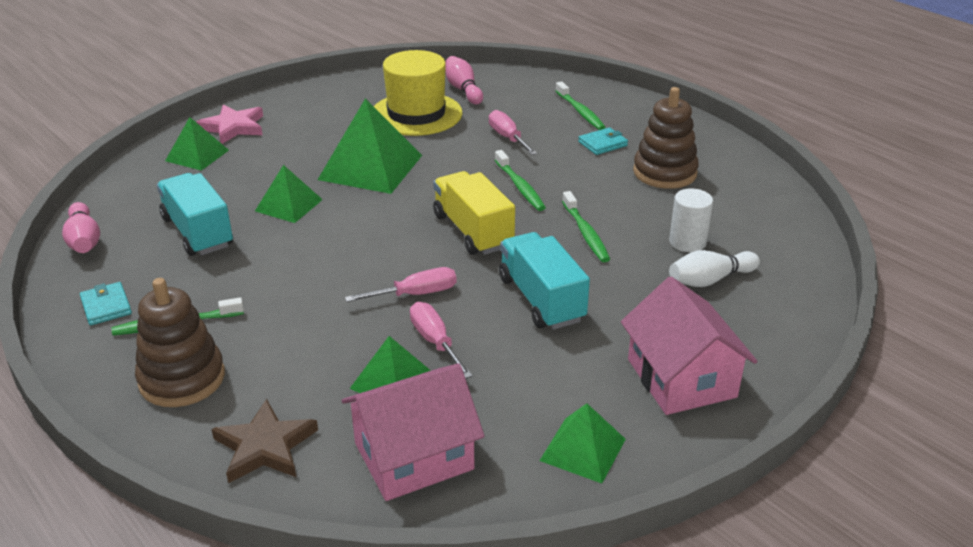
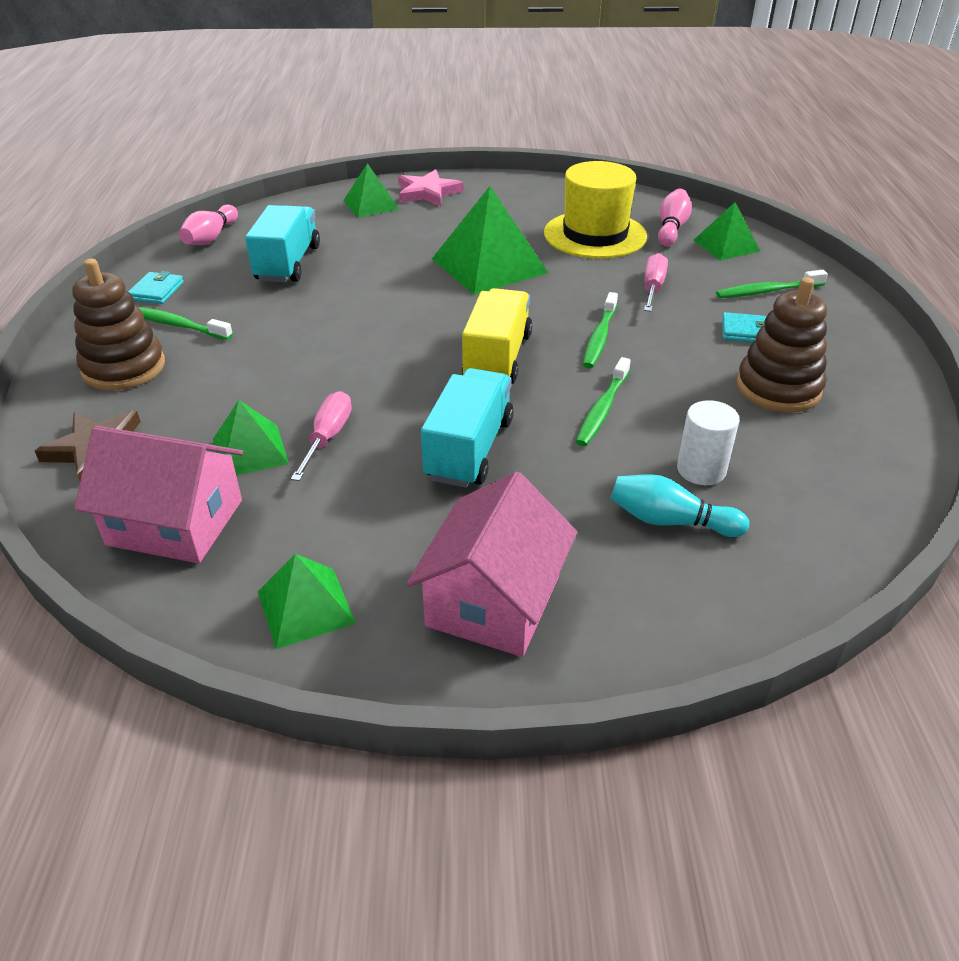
camera: 40 degrees right, 5 degrees up
green pyramid [255,165,323,223] -> green pyramid moved to [693,202,761,260]
pink screwdriver [345,267,457,302] -> none
green toothbrush [556,81,606,130] -> green toothbrush turned 60 degrees clockwise [716,270,828,298]
white bowling pin [669,250,760,287] -> turquoise bowling pin [611,474,749,537]

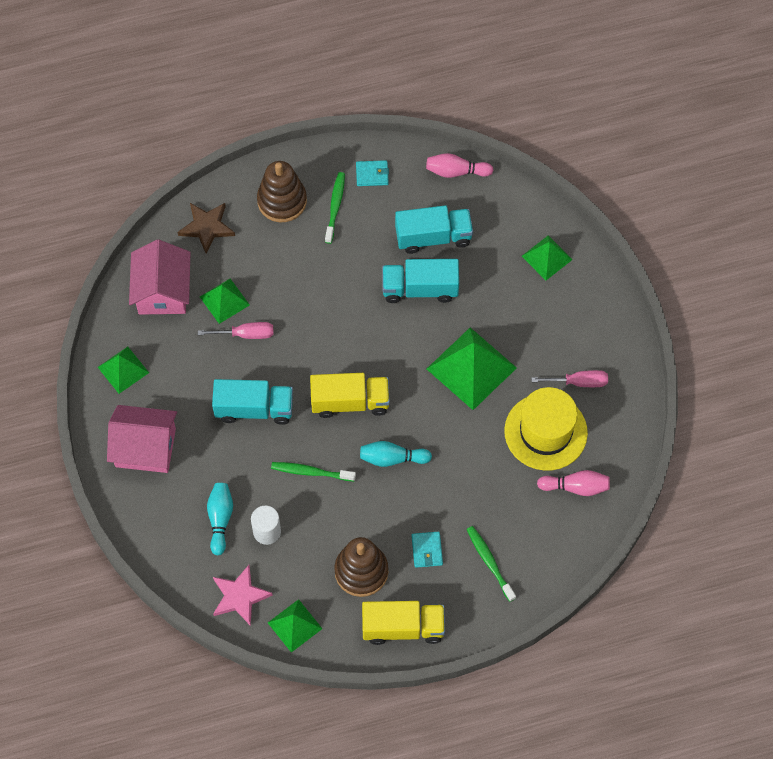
camera: 75 degrees right, 25 degrees up
pink star [398,169,463,207] -> pink star moved to [213,565,273,626]
green toothbrush [583,292,618,368] -> turquoise bowling pin [360,441,432,467]
pink screwdriver [644,253,668,312] -> pink screwdriver moved to [531,370,608,387]
green pyramid [693,202,761,260] -> green pyramid moved to [268,599,322,653]
none -> yellow truck [362,601,445,645]
none -> turquoise truck [382,259,459,303]

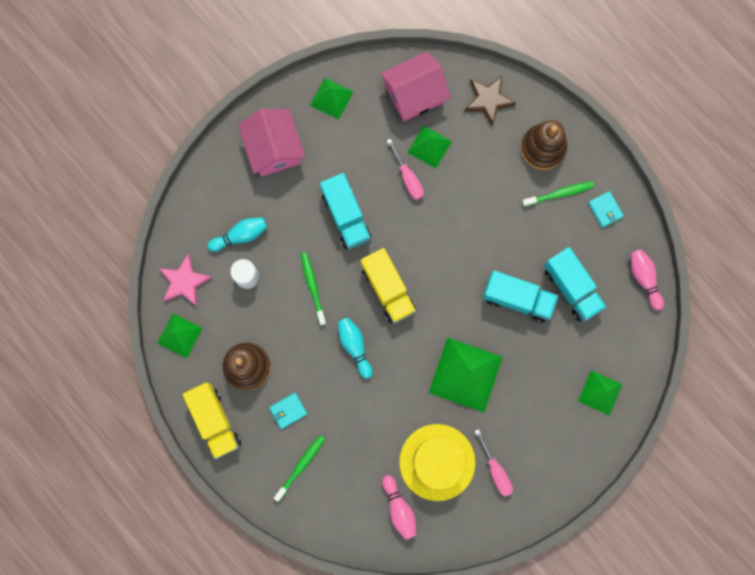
camera: 65 degrees right, 15 degrees up
turquoise truck [382,259,459,303] -> turquoise truck turned 135 degrees clockwise [483,270,559,322]

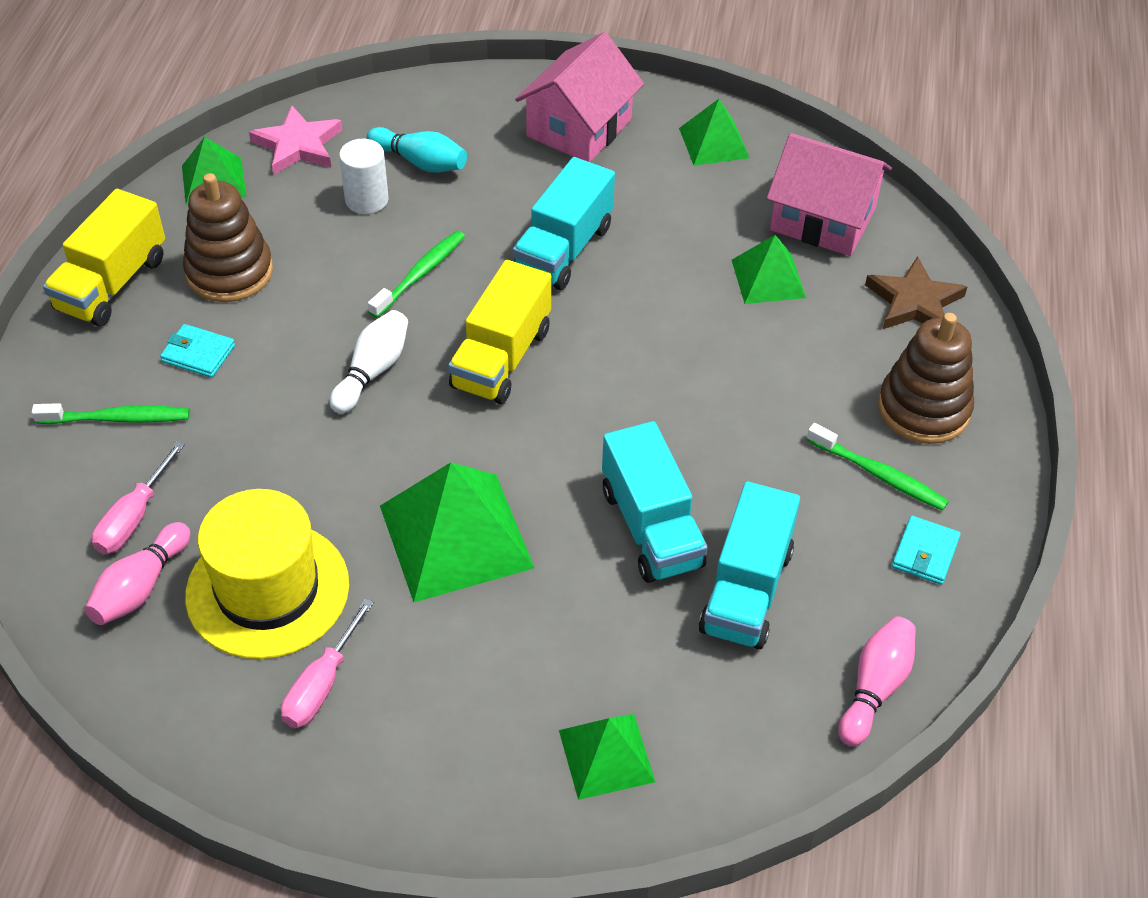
camera: 50 degrees right, 30 degrees down
turquoise bowling pin [338,318,373,379] -> white bowling pin [330,310,408,414]
pink screwdriver [387,139,424,200] -> pink screwdriver moved to [92,441,185,554]

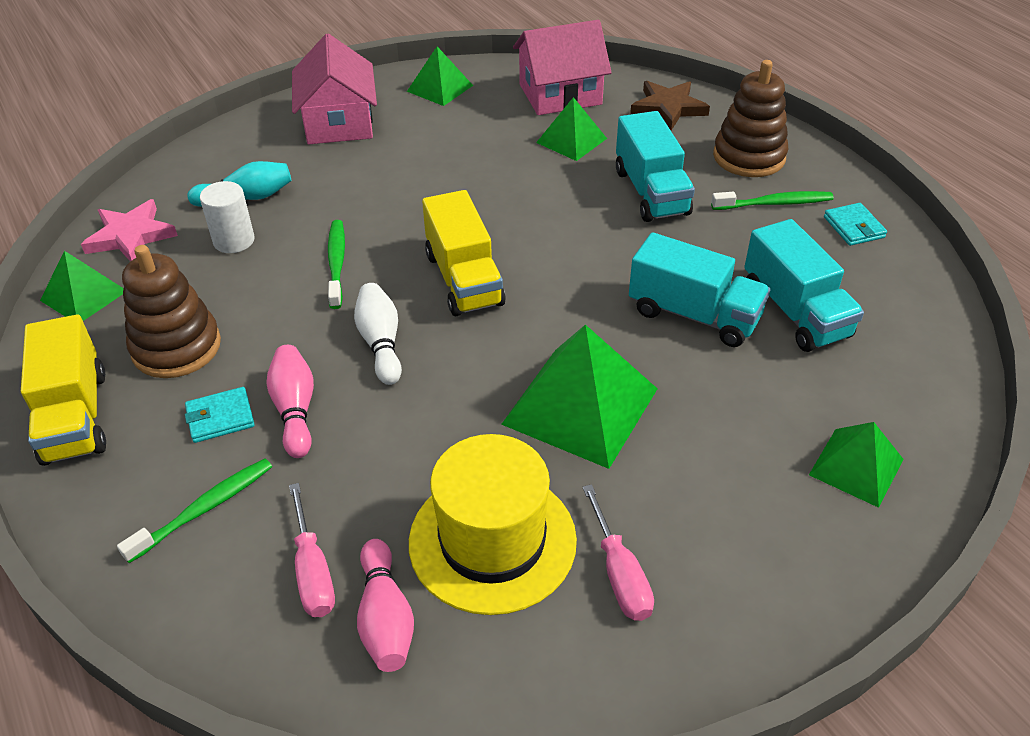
camera: 40 degrees left, 5 degrees down
turquoise truck [513,157,615,290] -> turquoise truck moved to [616,111,695,222]
pink bowling pin [838,616,916,746] -> pink bowling pin moved to [266,345,314,458]

